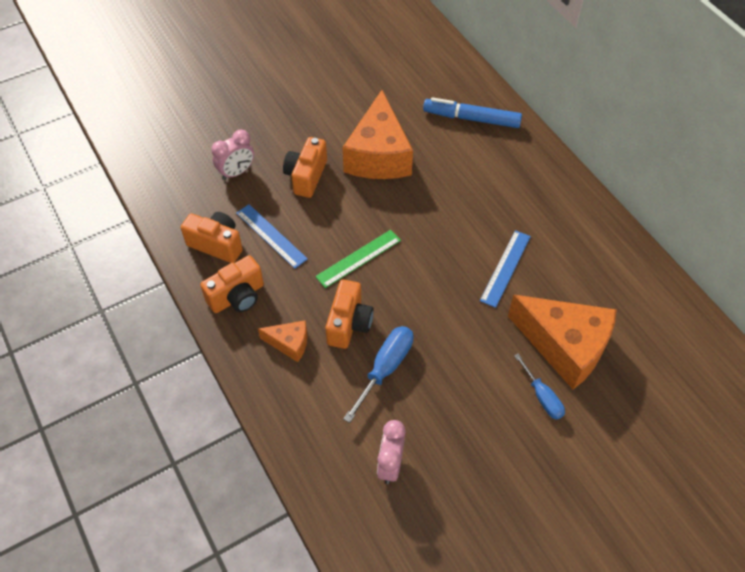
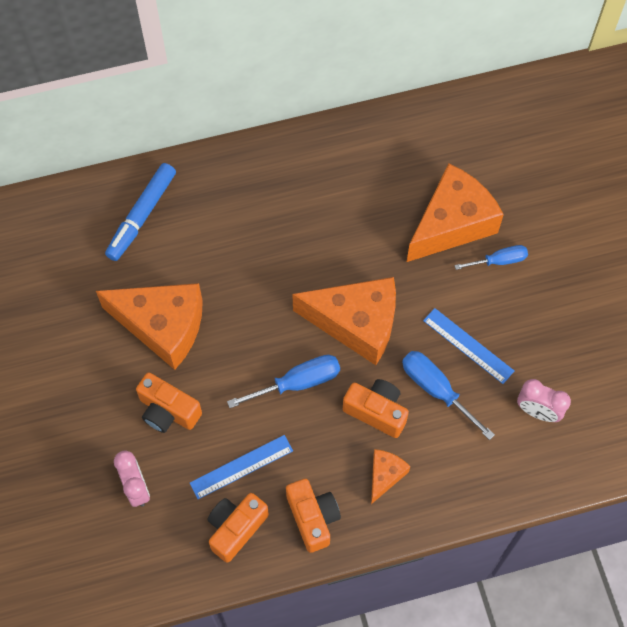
camera: 75 degrees left, 10 degrees up
green ruler [315,230,401,288] -> blue screwdriver [227,355,340,408]
blue ruler [480,230,531,308] -> blue ruler moved to [423,308,514,384]
none -> orange cheese [292,277,396,365]

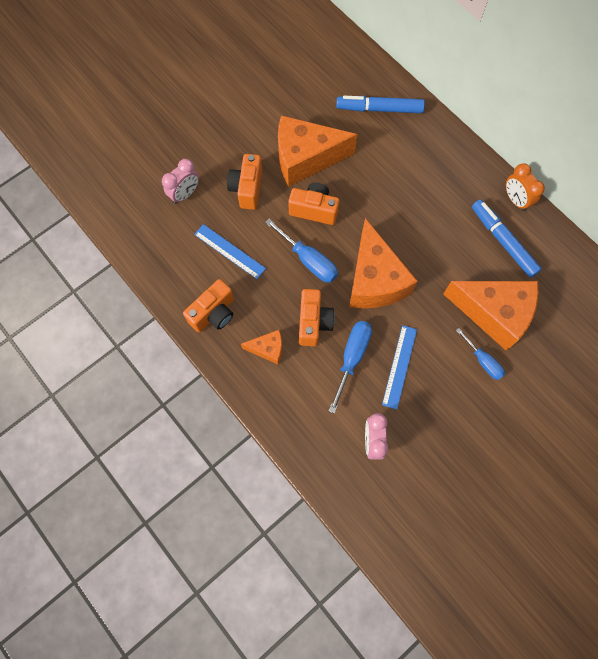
camera: 65 degrees right, 5 degrees up
orange cheese [96,283,203,370] -> orange cheese turned 90 degrees clockwise [278,115,358,187]
orange camera [207,493,269,563] -> orange camera moved to [288,182,339,225]
none -> blue marker [472,199,542,278]
none -> orange clock [506,163,545,211]

